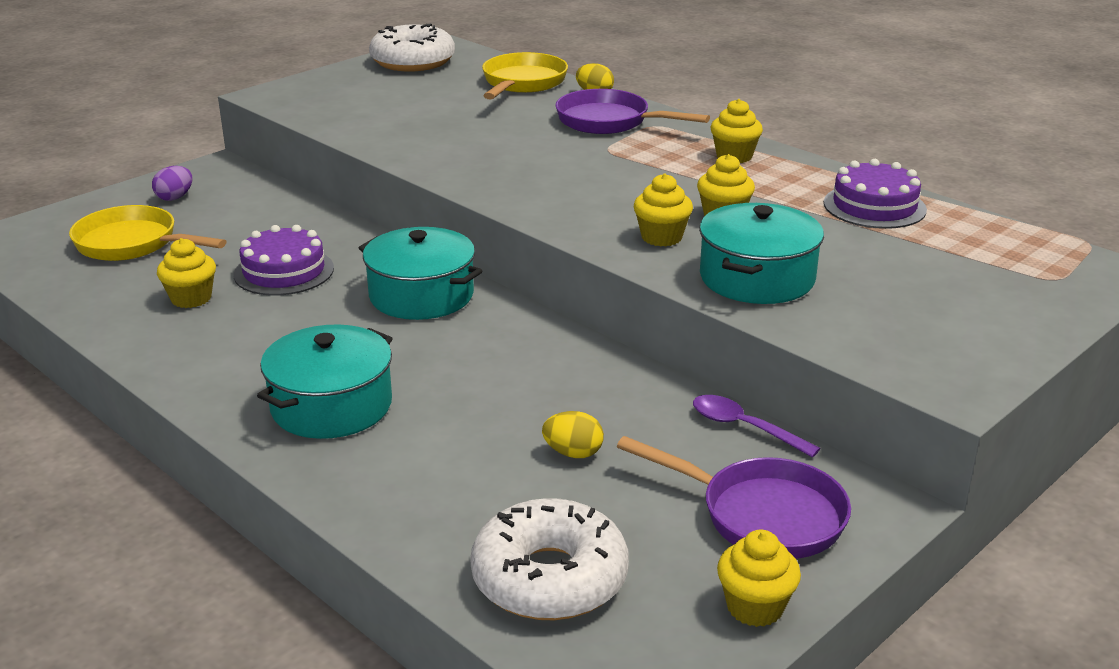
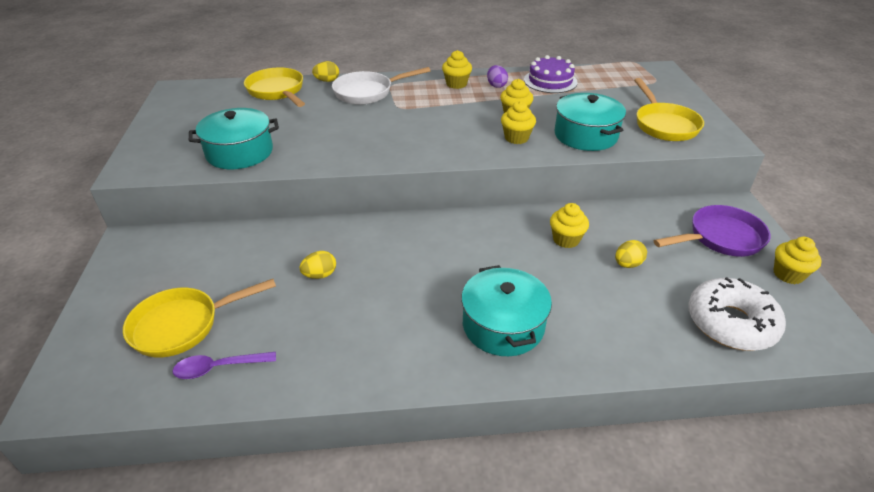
camera: 50 degrees left, 10 degrees up
purple egg [152,166,193,201] -> purple egg moved to [487,65,508,88]
yellow cupcake [157,238,216,308] -> yellow cupcake moved to [550,203,589,248]
purple cake [234,225,334,296] -> yellow egg [299,251,336,279]
turquoise pot [359,227,482,320] -> turquoise pot moved to [189,108,279,169]
white donut [369,24,455,72] -> none
purple pan [555,89,710,134] -> white pan [332,67,430,105]
purple spoon [693,395,821,458] -> purple spoon moved to [172,352,276,379]
none -> yellow pan [634,78,704,141]

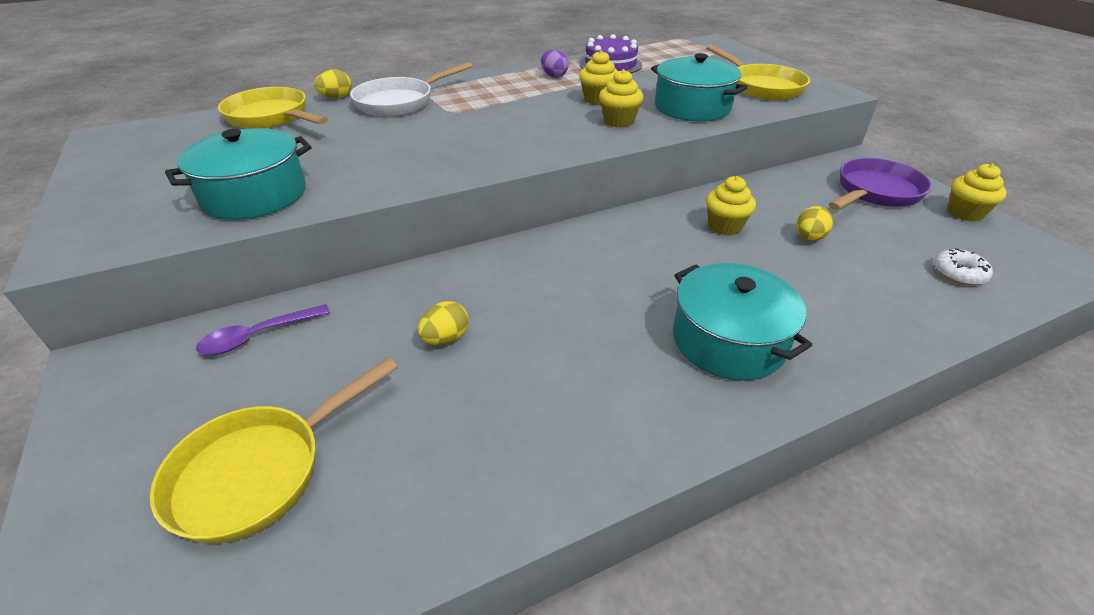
camera: 20 degrees left, 0 degrees up
purple spoon [172,352,276,379] -> purple spoon moved to [196,304,330,355]
yellow cupcake [442,50,472,89] -> none
white donut [688,277,786,351] -> white donut [934,248,993,286], size x0.47

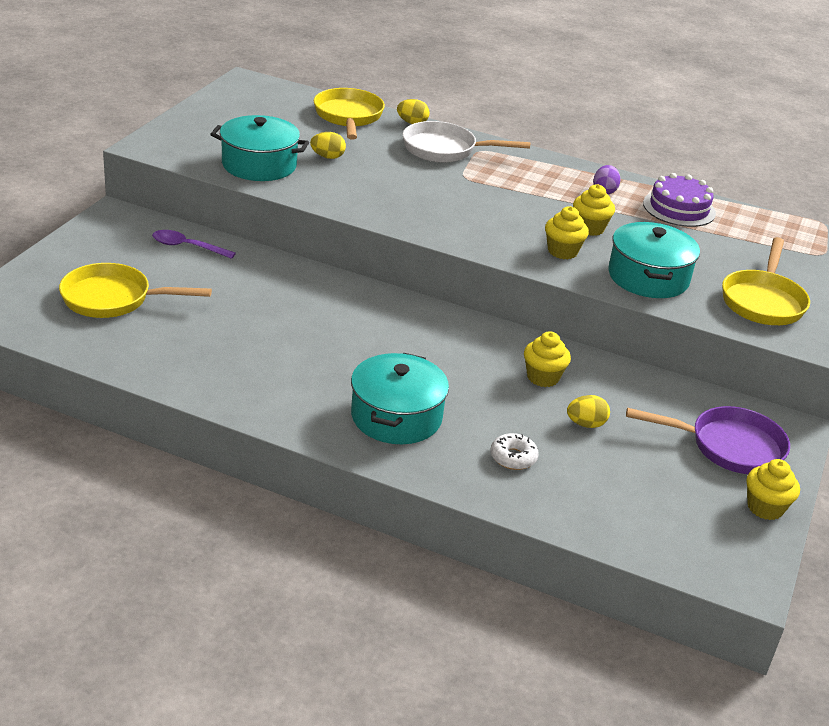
camera: 45 degrees right, 5 degrees down
yellow egg [418,301,469,345] -> yellow egg moved to [310,132,346,159]
white donut [934,248,993,286] -> white donut moved to [490,433,539,470]

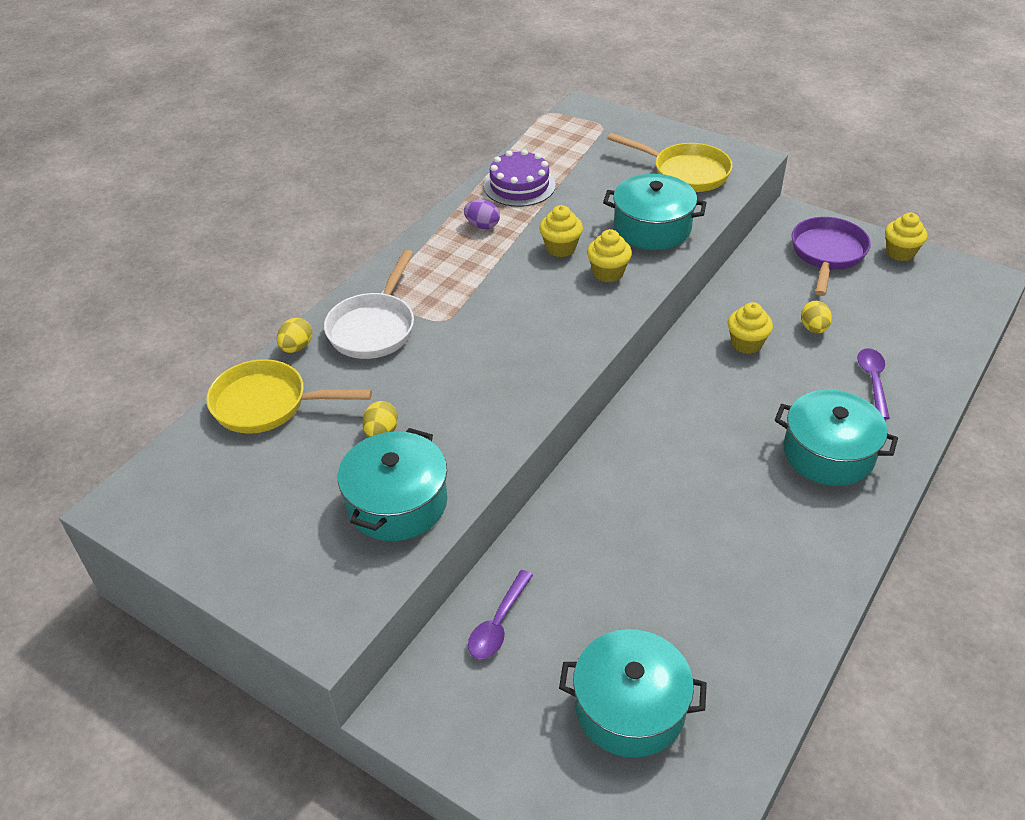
camera: 75 degrees left, 10 degrees up
yellow pan [59,263,212,318] -> turquoise pot [559,629,707,758]
white donut [490,433,539,470] -> purple spoon [857,348,890,419]

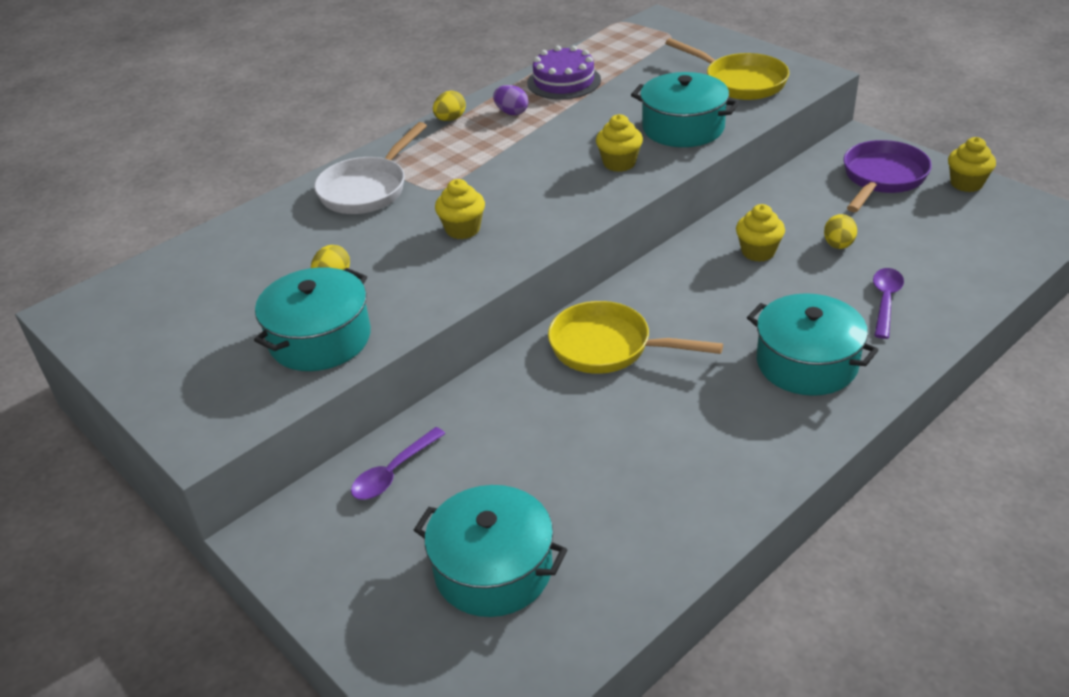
camera: 15 degrees right, 5 degrees down
yellow pan [206,359,372,433] -> yellow pan moved to [548,301,723,374]
yellow egg [277,318,312,353] -> yellow egg moved to [433,91,466,121]
yellow cupcake [539,205,583,257] -> yellow cupcake moved to [435,179,485,239]

